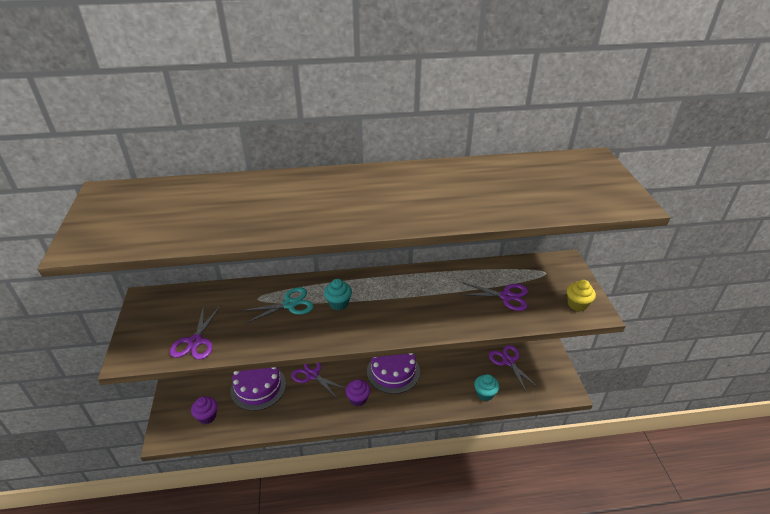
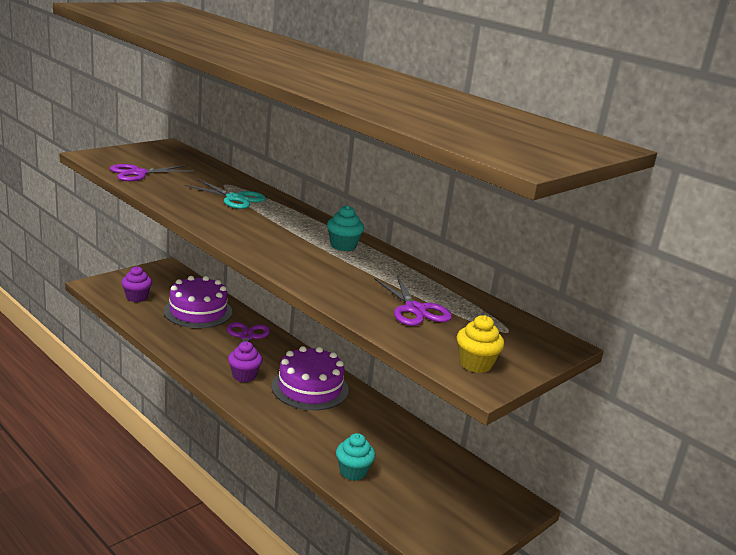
camera: 50 degrees right, 15 degrees down
turquoise cupcake [324,279,352,310] -> turquoise cupcake moved to [327,205,364,251]
purple scissors [489,345,539,391] -> none

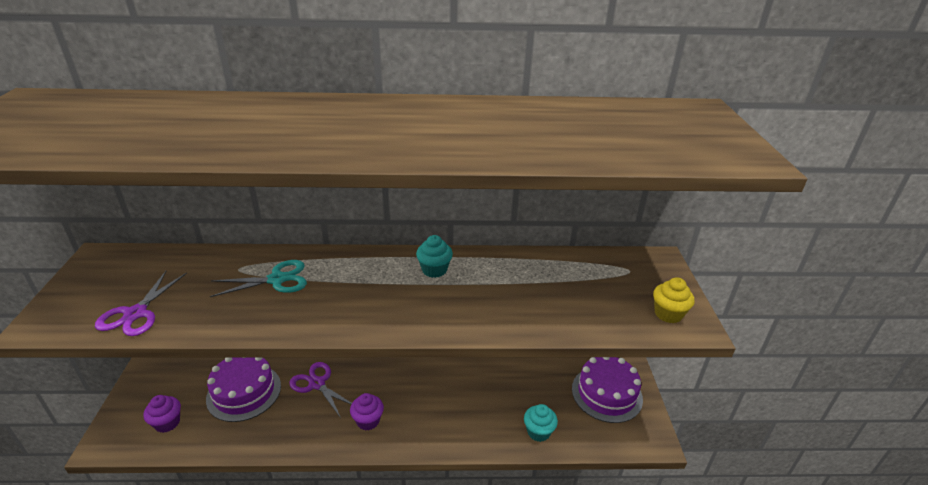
camera: 45 degrees left, 10 degrees up
purple cake [272,346,349,410] -> purple cake moved to [572,357,643,423]
purple scissors [374,276,452,326] -> none

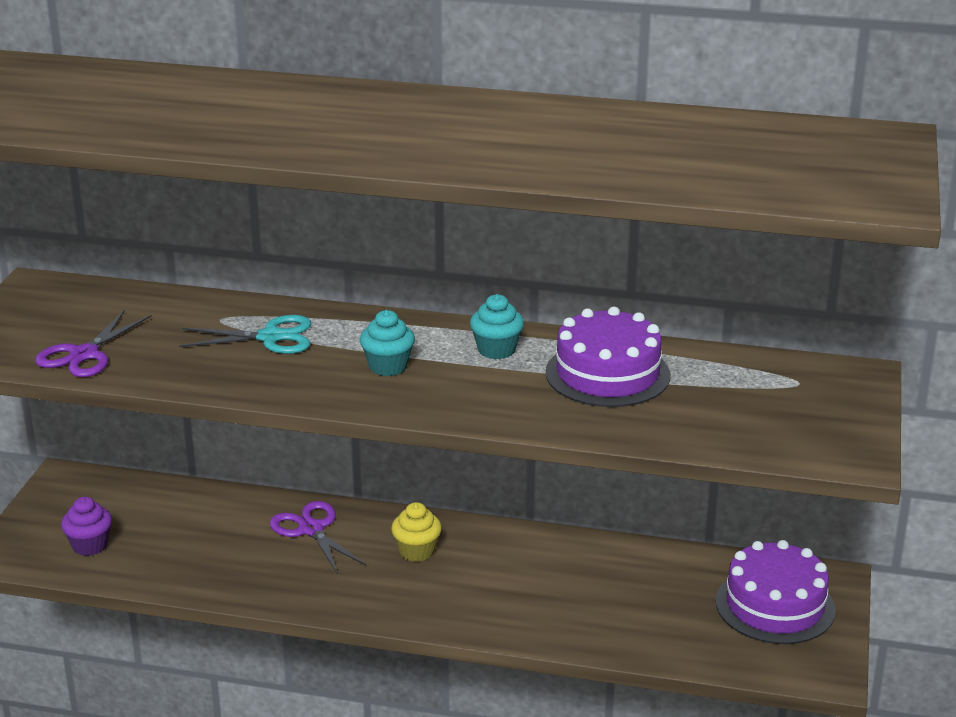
camera: 15 degrees right, 5 degrees down
purple cake [206,357,281,422] -> purple cake moved to [545,307,670,407]
purple cupcake [350,393,384,430] -> none
turquoise cupcake [524,404,558,442] -> turquoise cupcake moved to [360,310,415,376]
yellow cupcake [653,277,694,323] -> yellow cupcake moved to [391,502,442,562]

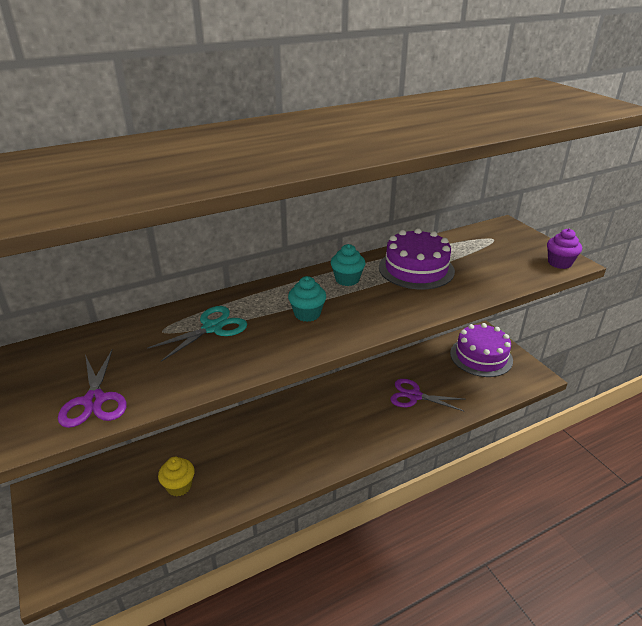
camera: 40 degrees left, 5 degrees up
purple cupcake [61,497,112,556] -> purple cupcake moved to [547,228,582,269]
purple scissors [270,501,366,574] -> purple scissors moved to [390,379,465,411]
yellow cupcake [391,502,442,562] -> yellow cupcake moved to [158,457,195,496]

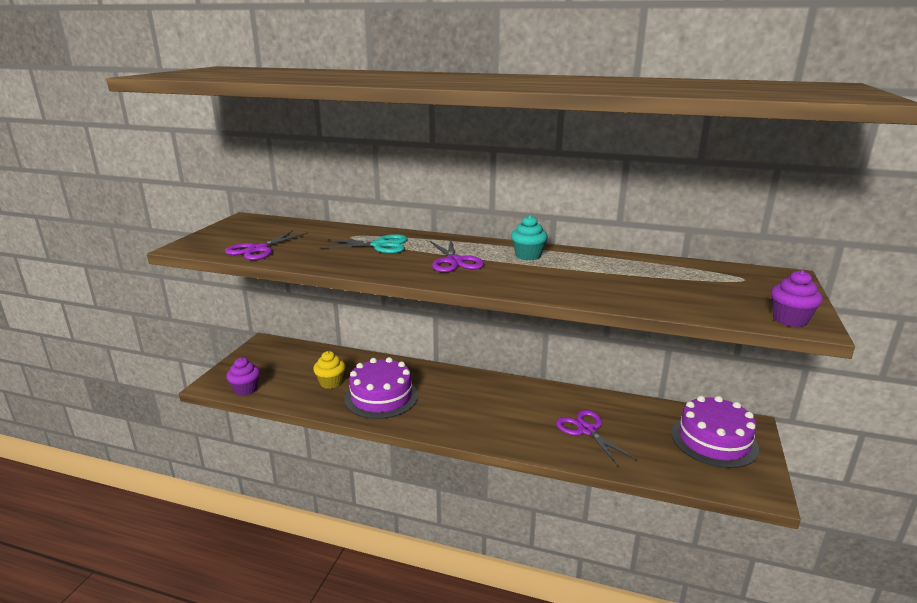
camera: 45 degrees right, 10 degrees down
turquoise cupcake [288,276,326,322] -> purple scissors [430,239,484,272]
purple cake [379,228,455,289] -> purple cake moved to [345,357,418,419]
none -> purple cupcake [226,357,260,396]

